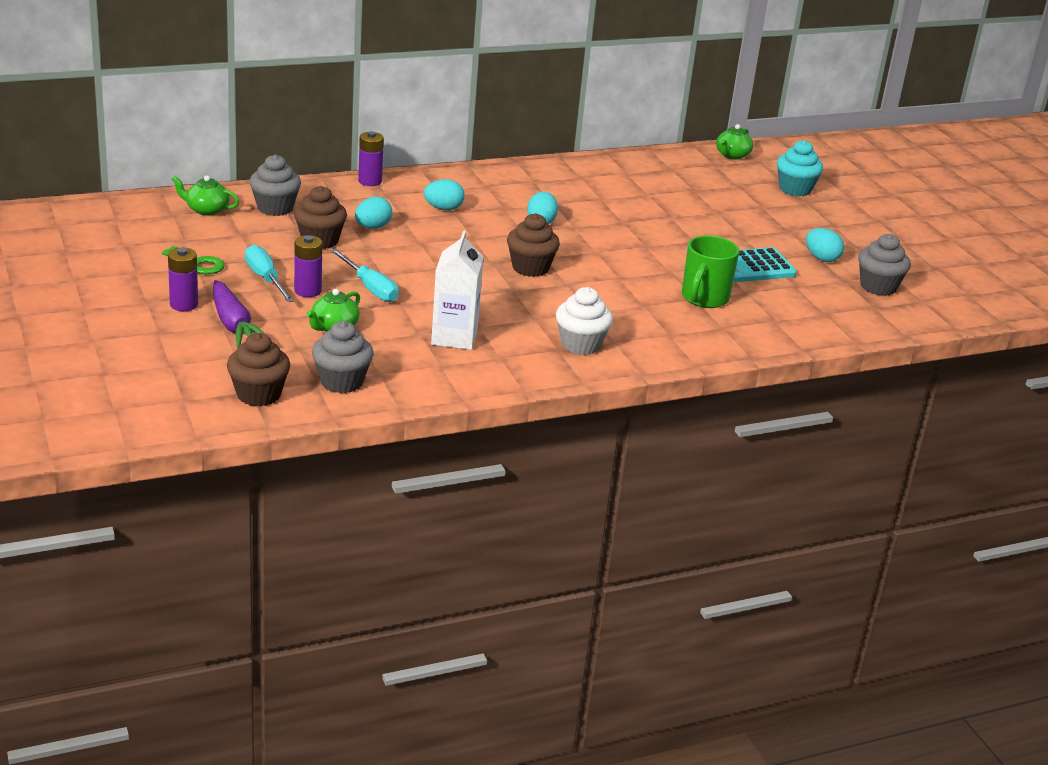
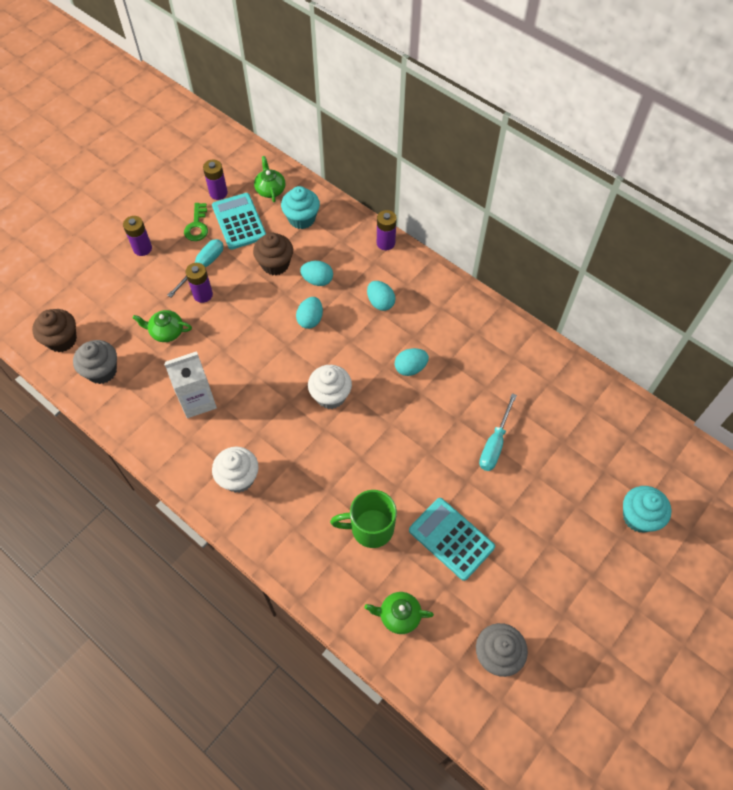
camera: 65 degrees right, 30 degrees up
purple carrot [213,280,272,348] -> none
grey cupcake [249,154,301,216] -> turquoise cupcake [281,186,320,229]
turquoise screwdriver [330,249,399,302] -> turquoise screwdriver moved to [479,393,517,471]
brown cupcake [507,213,560,277] -> white cupcake [308,365,352,409]
green teapot [716,124,754,159] -> green teapot moved to [364,592,434,634]
turquoise egg [806,228,844,262] -> turquoise egg moved to [296,297,323,329]
none -> purple battery [203,160,228,200]
none -> turquoise calculator [212,193,266,250]

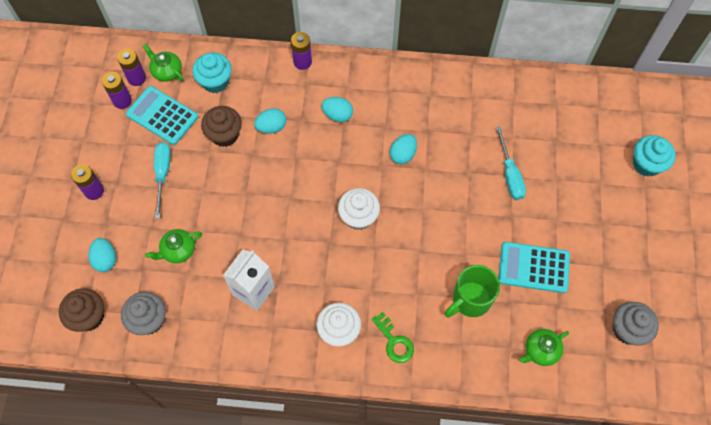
camera: 35 degrees left, 5 degrees up
green key [184,203,208,241] -> green key moved to [372,312,414,363]
purple battery [185,263,213,303] -> purple battery moved to [117,49,146,86]
turquoise egg [296,297,323,329] -> turquoise egg moved to [89,238,116,272]

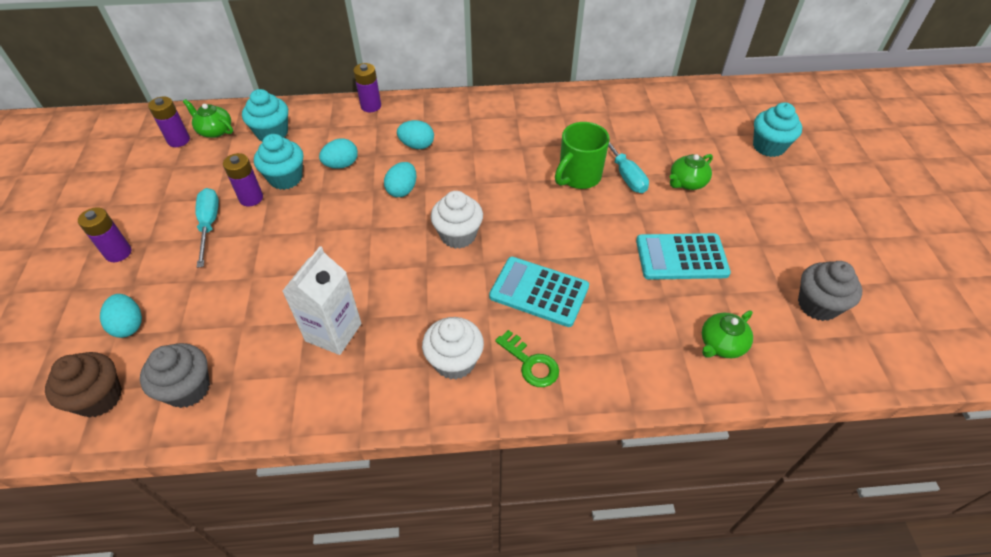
camera: 10 degrees left, 15 degrees down
purple battery [102,72,132,109] -> purple battery moved to [223,153,263,206]
turquoise calculator [126,86,198,145] -> turquoise calculator moved to [489,257,589,327]
green teapot [145,229,202,263] -> green teapot moved to [670,154,713,190]
brown cupcake [201,106,242,147] -> turquoise cupcake [254,134,303,190]
turquoise egg [390,134,417,164] -> turquoise egg moved to [384,162,417,197]
green mug [445,265,500,318] -> green mug moved to [555,122,610,189]

